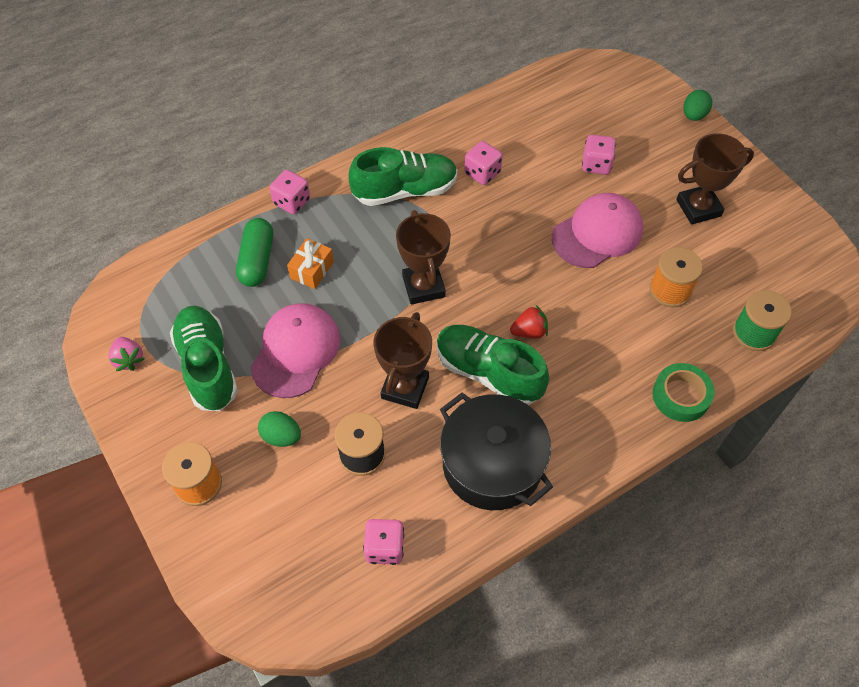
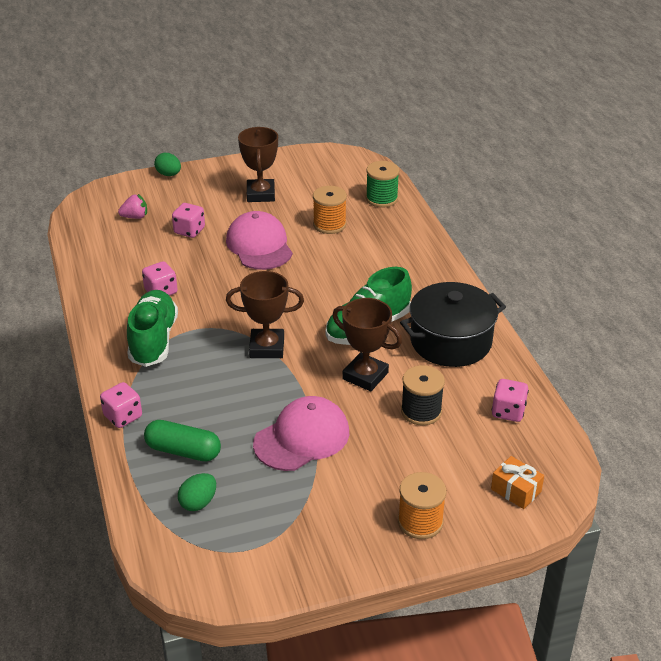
camera: 75 degrees left, 20 degrees down
pink strawberry [108,337,145,371] -> pink strawberry moved to [118,194,147,219]
green shoe [170,306,238,411] -> none
pink cap [250,303,340,398] -> pink cap turned 105 degrees clockwise [253,396,349,471]
green egg [258,411,301,447] -> green egg moved to [178,473,216,511]
orange gift [287,238,334,289] -> orange gift moved to [491,456,544,509]
red strawberry [510,305,548,338] -> none
green tape [653,363,714,422] -> none

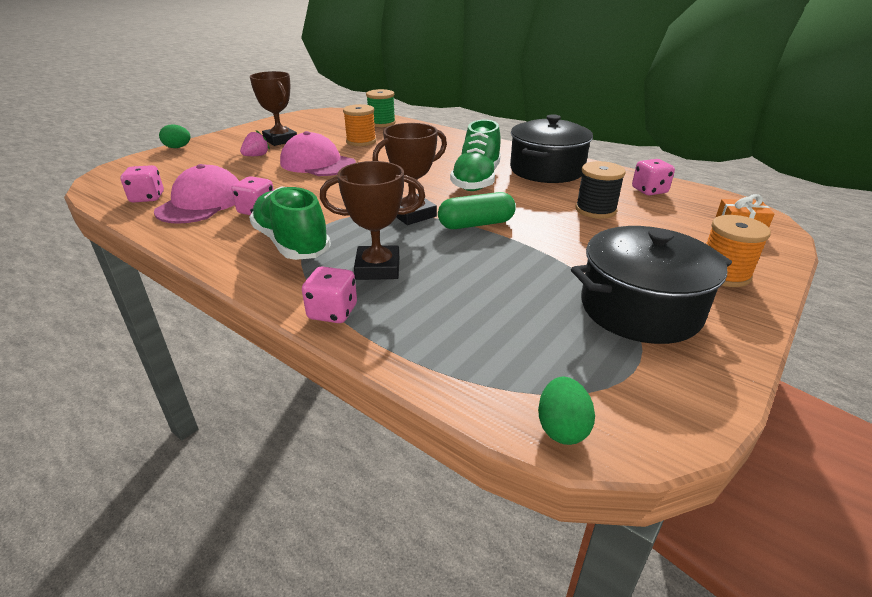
camera: 35 degrees left, 5 degrees down
pink strawberry [118,194,147,219] -> pink strawberry moved to [240,130,270,156]
green capsule [144,420,221,461] -> green capsule moved to [438,192,516,229]
pink dice [172,203,205,238] -> pink dice moved to [120,165,164,203]
green egg [178,473,216,511] -> green egg moved to [538,377,595,445]
pink cap [253,396,349,471] -> pink cap moved to [154,164,239,224]
brown trophy [332,298,402,391] -> brown trophy moved to [320,161,425,280]
none -> black pot [571,226,732,344]

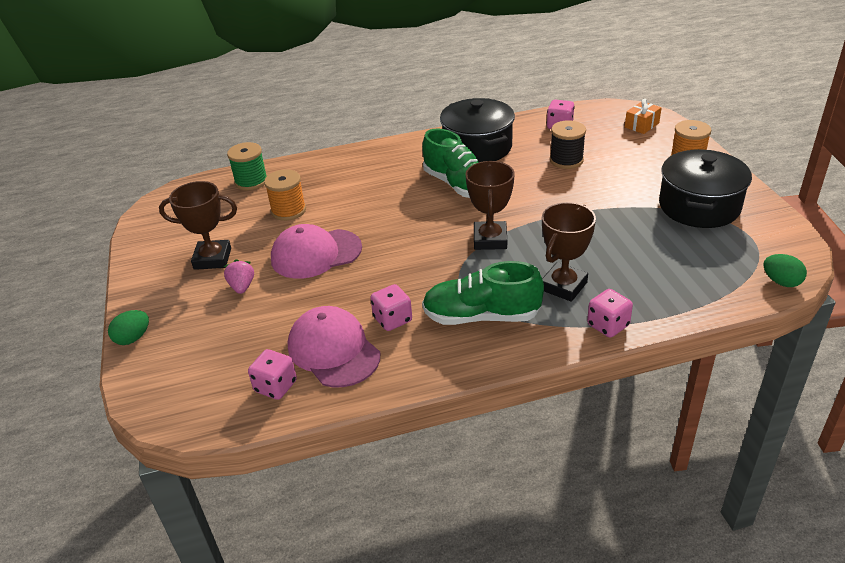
camera: 50 degrees left, 5 degrees up
green capsule [438,192,516,229] -> none

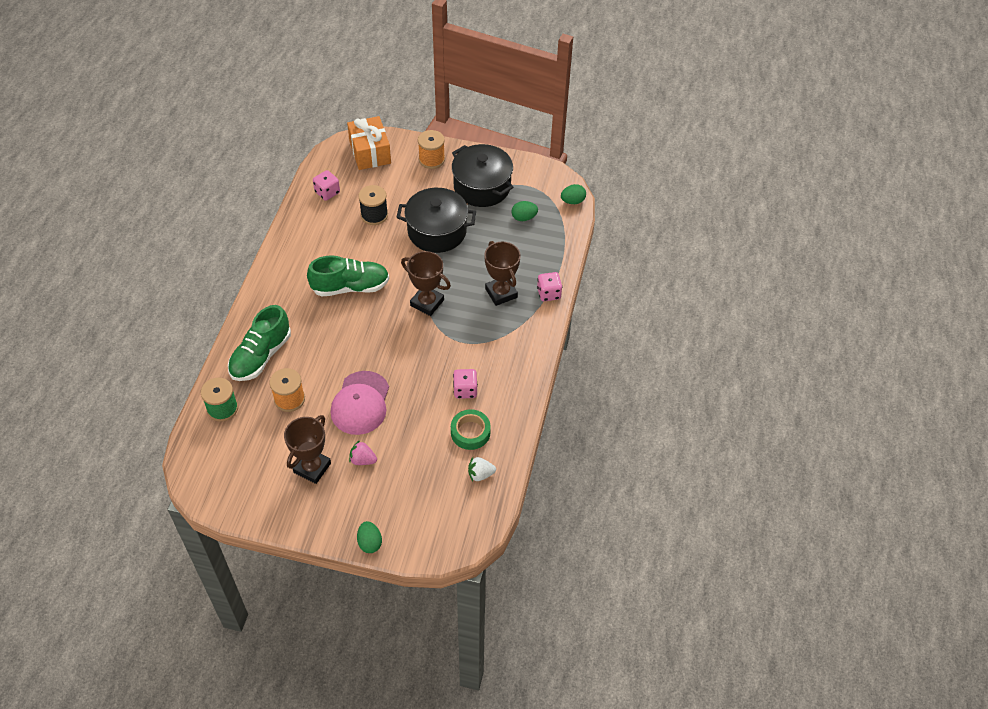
camera: 65 degrees left, 15 degrees up
pink dice [248,349,297,400] -> white strawberry [468,457,496,481]
pink cap [288,306,380,387] -> green tape [451,409,491,450]
green shoe [422,261,544,325] -> green shoe moved to [228,305,291,381]
black pot [440,98,515,162] -> black pot moved to [396,188,476,253]
orange gift [625,99,662,134] -> orange gift [347,116,391,170], size x1.79
none -> green egg [512,201,538,221]

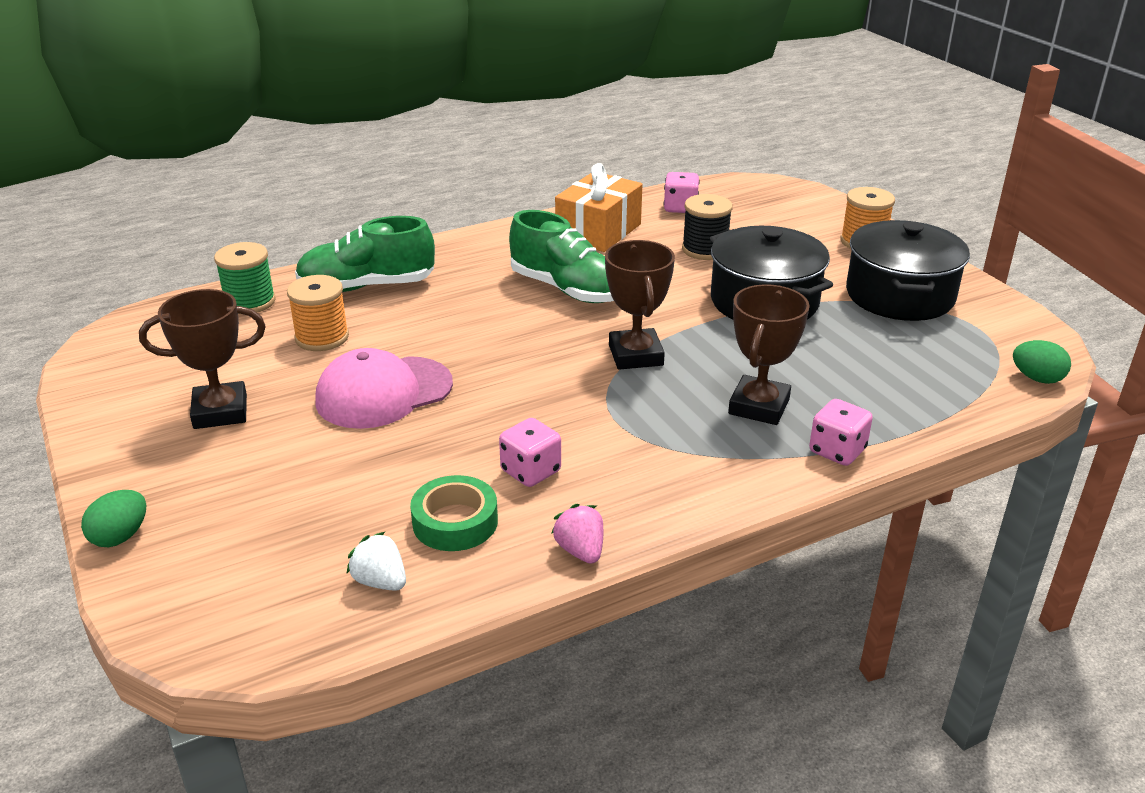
camera: 50 degrees right, 20 degrees down
orange gift [347,116,391,170] -> orange gift moved to [555,163,642,252]
pink strawberry [349,440,377,465] -> pink strawberry moved to [551,504,603,564]
green egg [512,201,538,221] -> none

